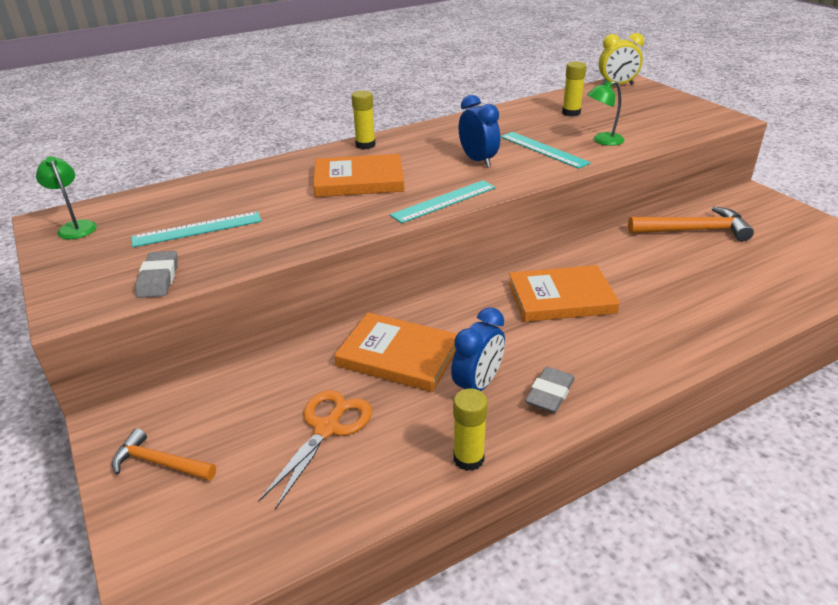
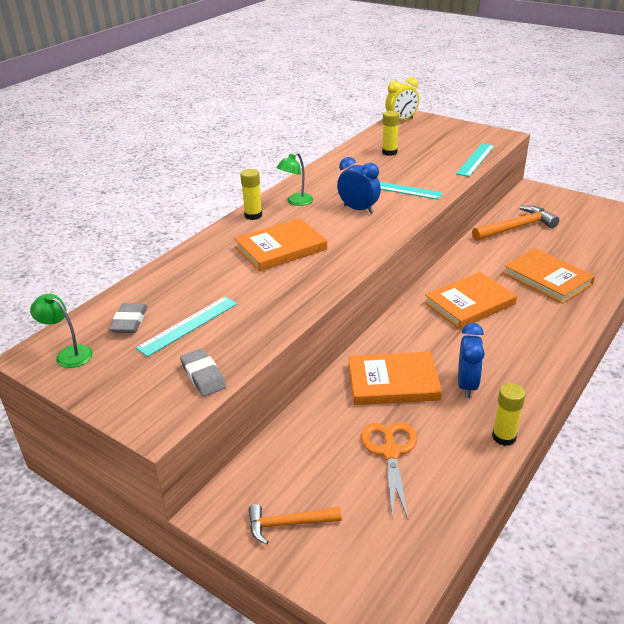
camera: 25 degrees left, 0 degrees up
turquoise ruler [390,180,496,223] -> turquoise ruler moved to [456,143,495,177]
grey eraser [525,367,575,413] -> grey eraser moved to [109,303,147,333]
green lamp [587,81,624,146] -> green lamp moved to [276,152,313,206]
none -> orange book [503,248,595,304]

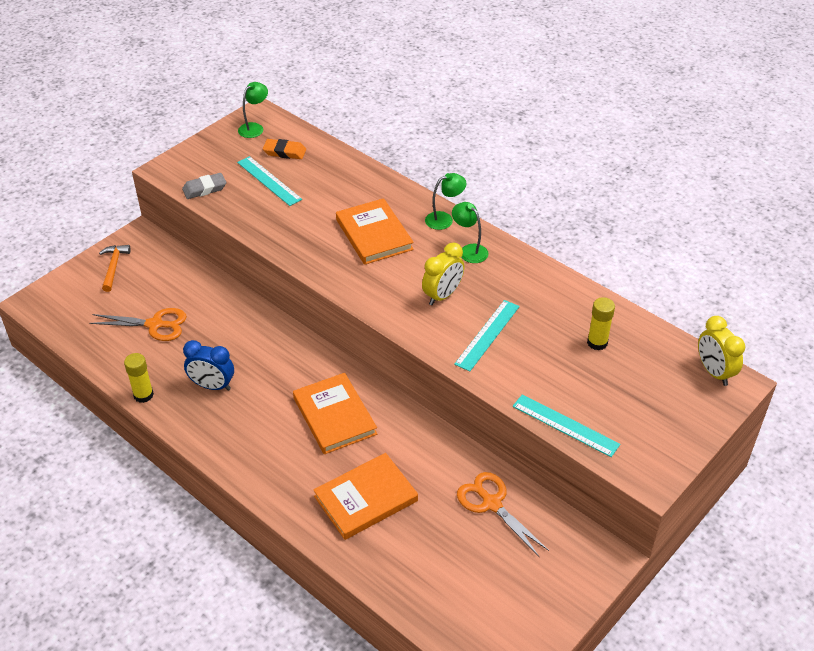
camera: 95 degrees right, 10 degrees up
grey eraser [109,303,147,333] -> orange eraser [263,139,306,159]
yellow glue stick [240,169,262,220] -> green lamp [425,173,466,230]
blue clock [337,157,381,214] -> yellow clock [422,242,464,305]
orange book [348,351,442,405] -> none
orange hammer [472,206,559,241] -> orange scissors [457,472,549,557]

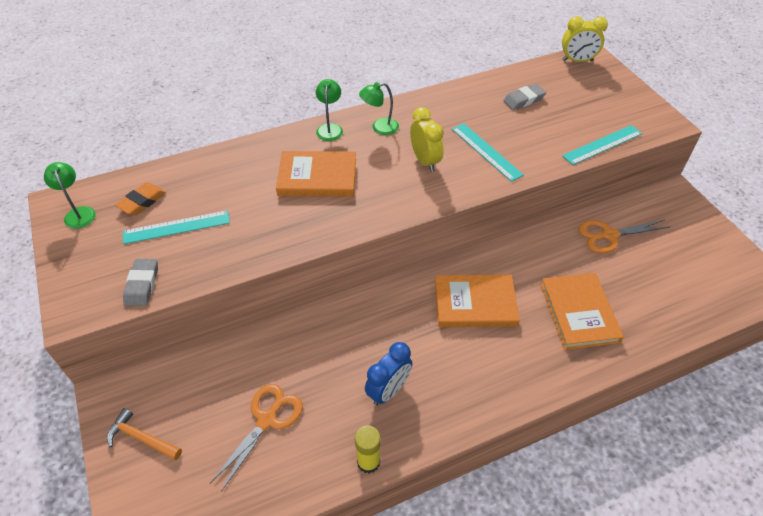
camera: 65 degrees left, 5 degrees up
yellow glue stick [587,297,615,351] -> grey eraser [503,84,546,110]

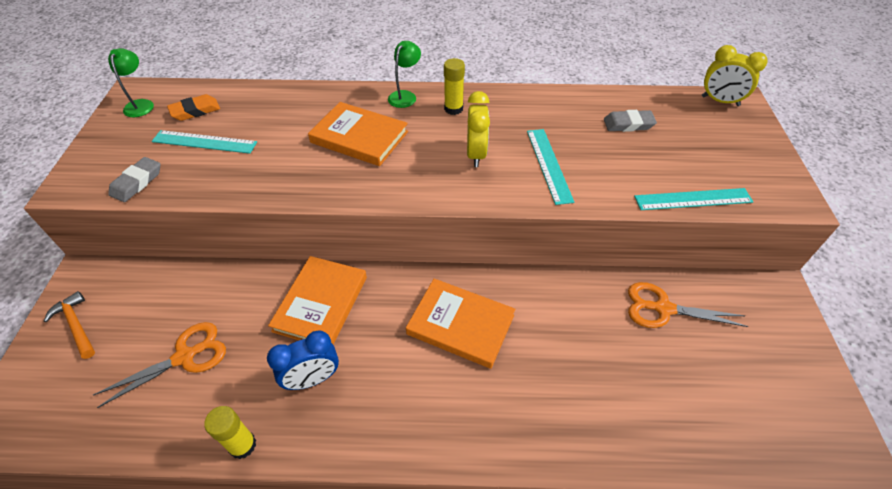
camera: 25 degrees right, 0 degrees up
green lamp [359,82,399,135] -> yellow glue stick [444,58,465,115]
orange book [541,273,624,350] -> orange book moved to [268,256,367,344]

